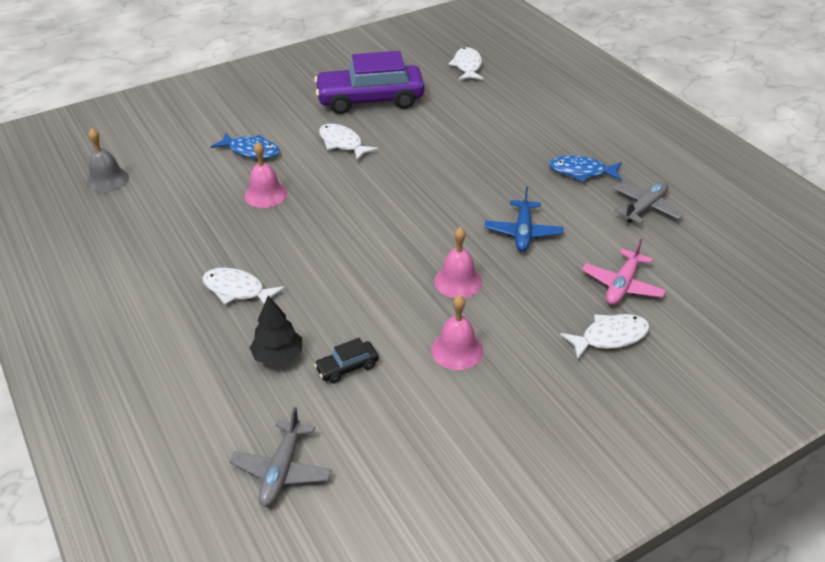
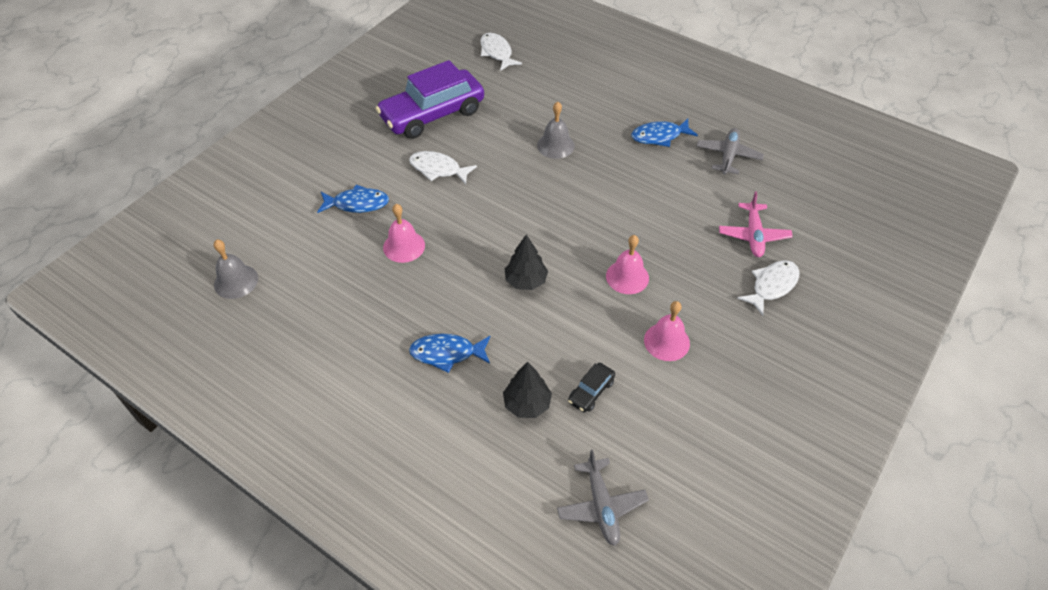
camera: 25 degrees left, 10 degrees up
white fish [202,267,285,305] -> blue fish [409,334,490,373]
blue plane [484,187,563,252] -> none
none -> black tree [505,235,548,290]
none -> grey bell [537,102,575,159]

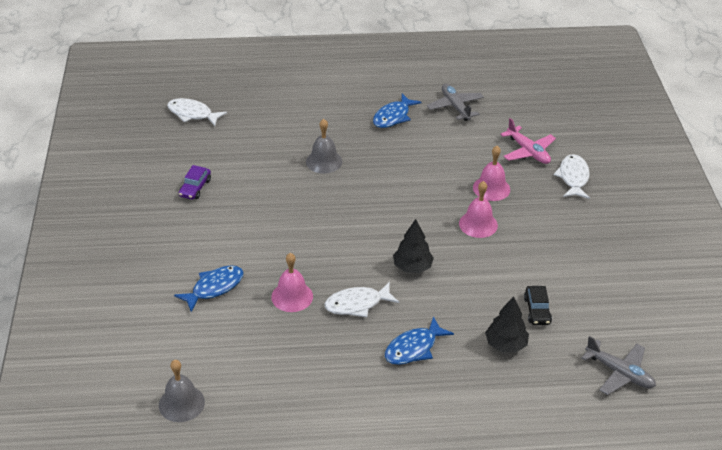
camera: 40 degrees left, 10 degrees down
purple car [375,60,484,139] -> purple car [179,165,211,200], size x0.41
white fish [409,151,477,184] -> white fish moved to [325,282,399,317]
pink bell [644,301,690,361] -> pink bell moved to [473,146,510,201]

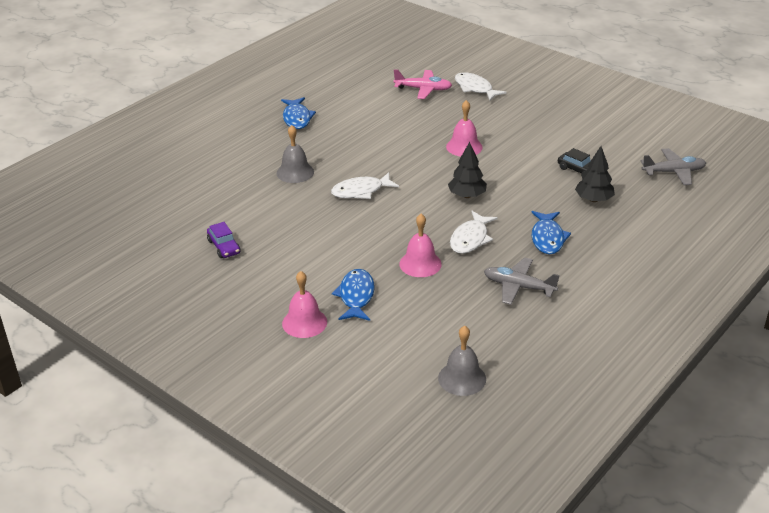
camera: 45 degrees left, 5 degrees down
white fish [167,98,227,126] -> white fish moved to [331,172,399,199]
grey plane [427,84,484,121] -> grey plane moved to [484,257,560,305]
pink bell [473,146,510,201] -> pink bell moved to [282,271,327,338]

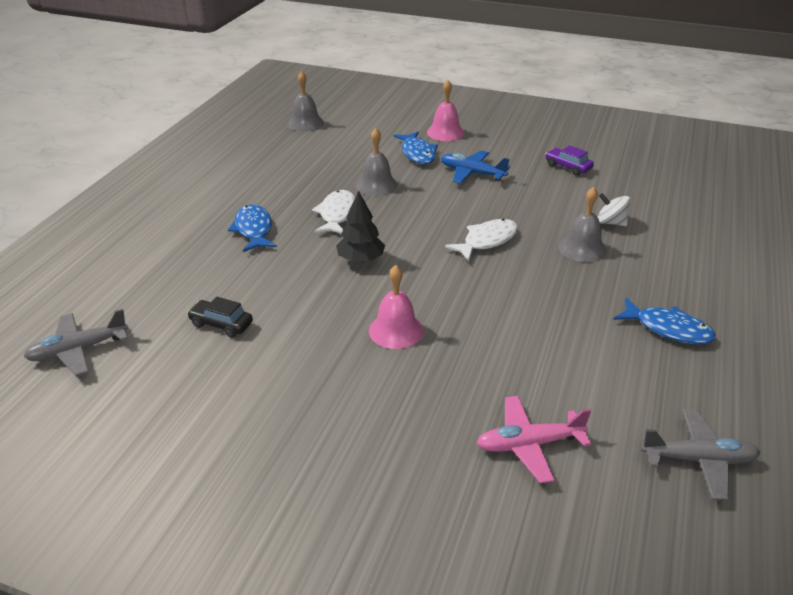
camera: 160 degrees right, 0 degrees up
blue fish [281,97,316,129] -> blue fish turned 150 degrees clockwise [613,298,716,344]
pink bell [399,214,442,277] -> grey bell [356,128,398,196]
white fish [455,73,507,100] -> none
grey plane [484,257,560,305] -> grey plane moved to [640,409,760,500]
black tree [575,146,615,202] -> none
none -> blue plane [441,150,510,184]
none -> white spinning top [598,193,630,226]

